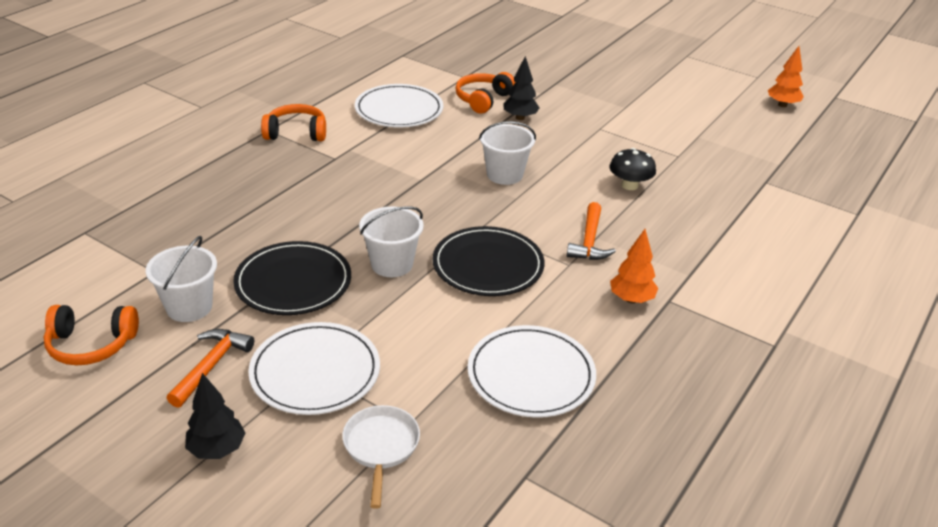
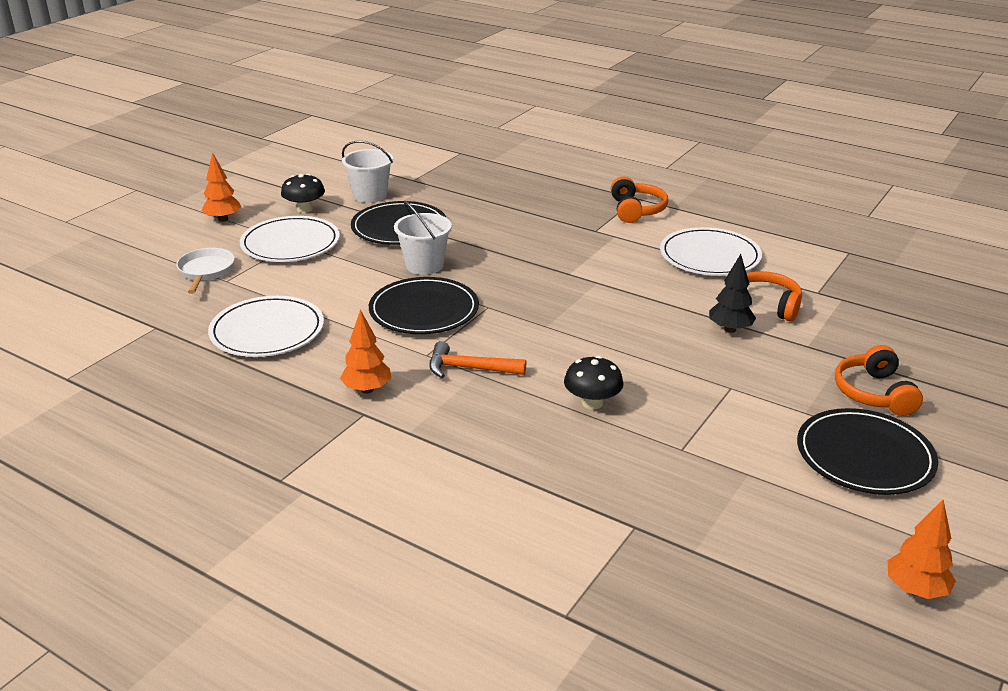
camera: 90 degrees right, 5 degrees down
orange headphones [44,305,139,365] -> orange headphones moved to [835,345,923,416]
orange hammer [167,329,254,408] -> black mushroom [281,174,325,213]
black tree [185,373,245,459] -> orange tree [201,152,241,222]
white pan [342,405,420,509] -> white pan turned 90 degrees counterclockwise [176,248,235,294]
white bucket [479,121,536,185] -> none
none -> black plate [797,408,938,495]

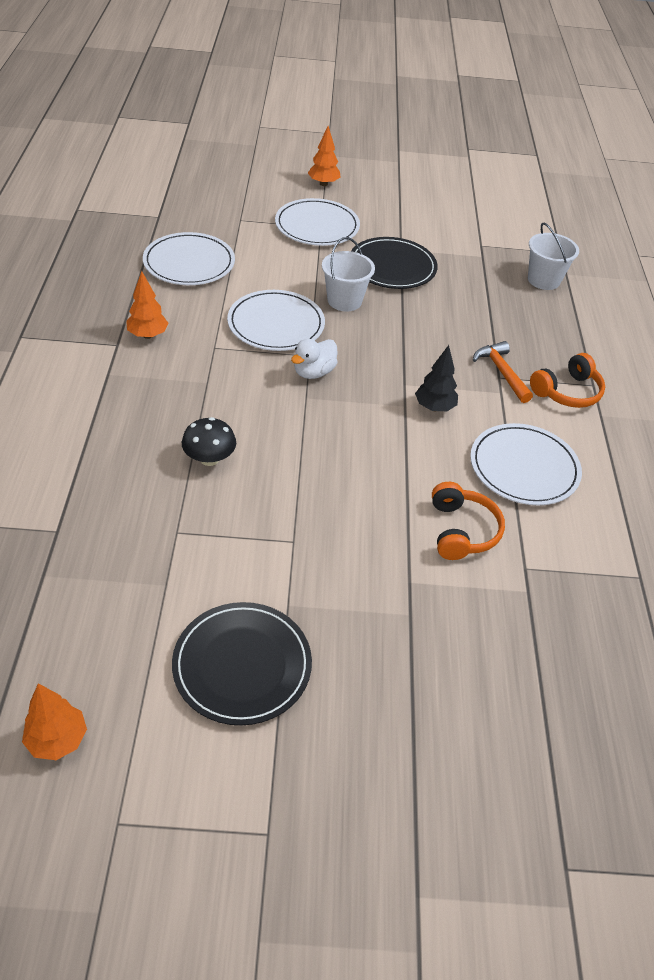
camera: 55 degrees right, 15 degrees up
white pan [176,248,235,294] -> none
black mushroom [281,174,325,213] -> none
white bucket [342,141,393,203] -> white bucket moved to [528,222,579,290]
black plate [369,277,479,334] -> white plate [227,290,325,351]
orange hammer [429,341,526,378] -> orange hammer moved to [473,341,533,403]
black tree [709,254,756,333] -> black tree moved to [415,345,458,411]
orange headphones [835,345,923,416] -> none
none -> white duck [291,339,338,379]

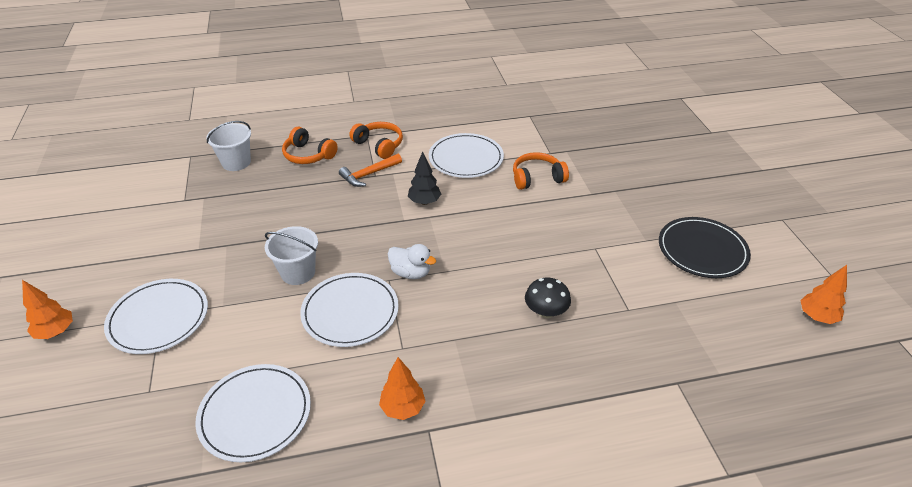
camera: 100 degrees left, 5 degrees down
black plate [351,237,438,289] -> none
none -> orange headphones [282,127,338,164]

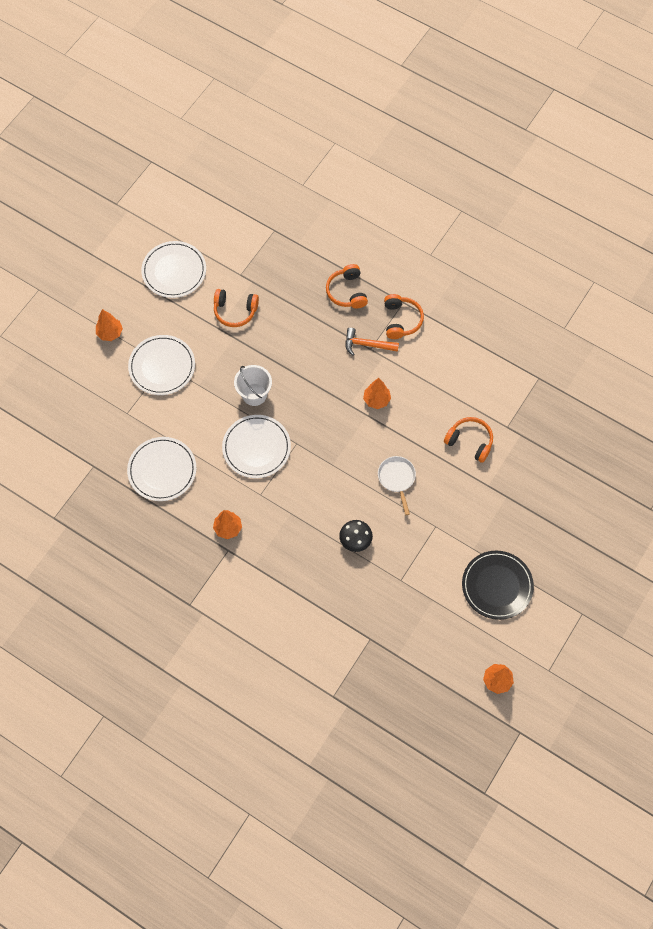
camera: 45 degrees right, 25 degrees up
white bucket [206,121,251,171] -> none
white duck [388,244,436,279] -> none
black tree [408,151,441,205] -> orange tree [363,378,391,409]
white plate [429,133,504,178] -> white plate moved to [141,241,206,298]
none -> orange headphones [214,289,259,327]
none -> white pan [378,456,416,515]

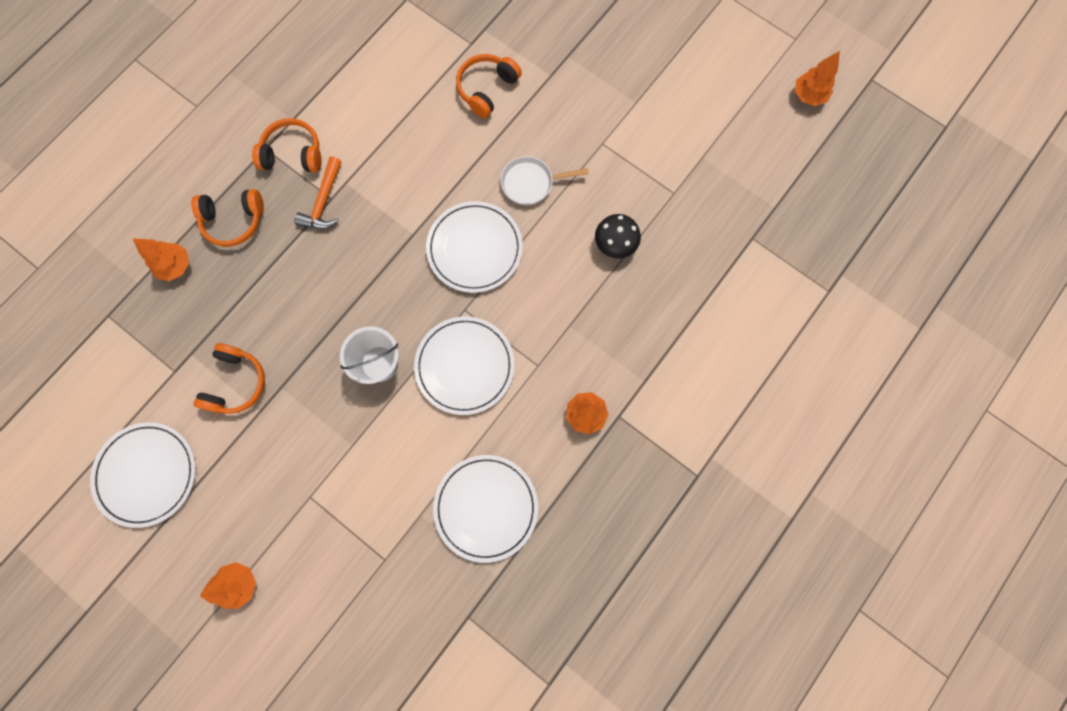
camera: 85 degrees left, 10 degrees up
white plate [128,335,195,395] -> white plate moved to [426,201,523,293]
orange tree [363,378,391,409] -> orange tree moved to [133,239,189,281]
black plate [462,551,534,620] -> none

